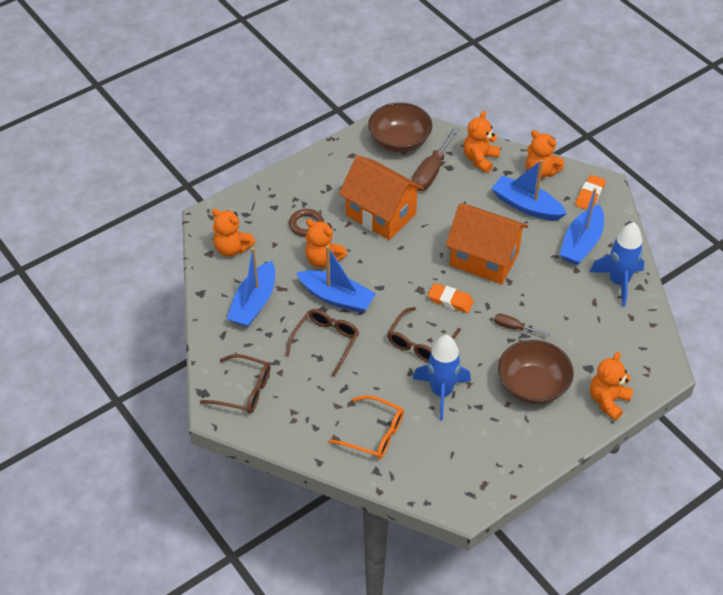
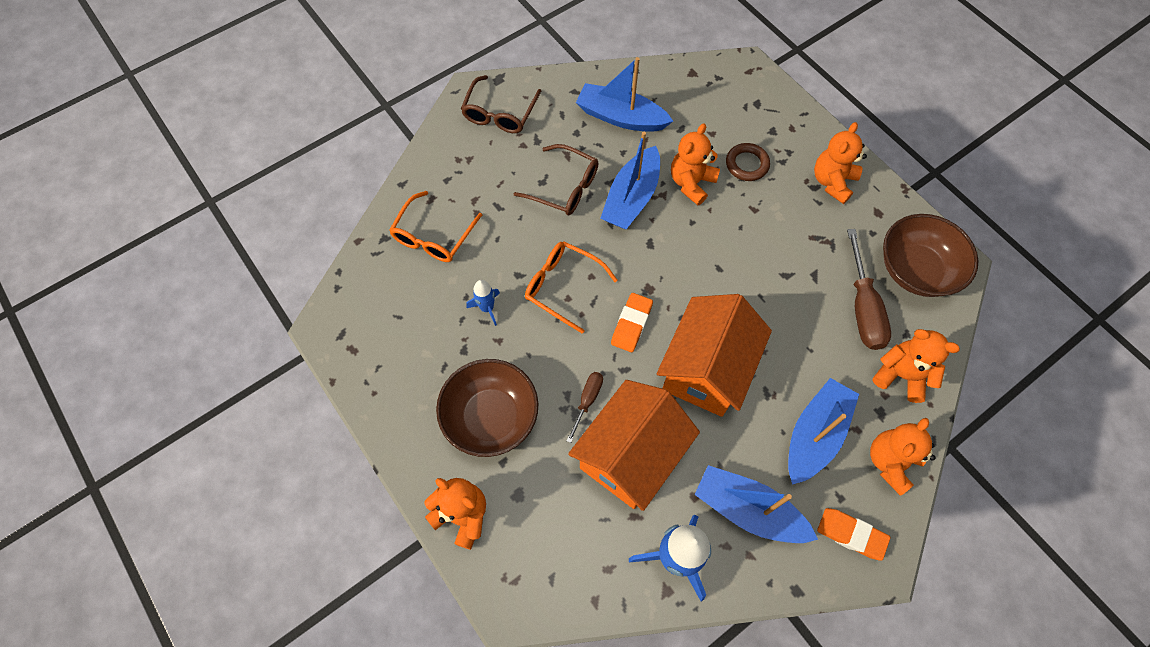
camera: 90 degrees right, 15 degrees up
orange teddy bear [212,209,255,256] -> orange teddy bear moved to [814,122,867,204]
orange house [339,155,424,240] -> orange house moved to [568,380,700,511]
brown glasses [387,307,461,362] -> orange glasses [525,241,618,334]
brown screwdriver [412,127,459,191] -> brown screwdriver turned 120 degrees counterclockwise [847,229,891,350]
blue rocket [413,335,471,420] -> blue rocket [466,280,500,326], size x0.51

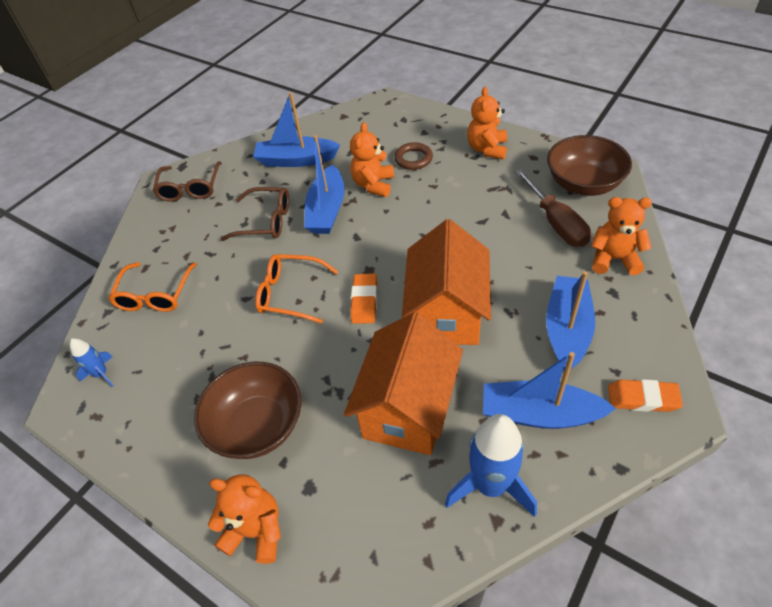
camera: 15 degrees left, 15 degrees down
blue rocket [466,280,500,326] -> blue rocket moved to [70,338,114,387]
brown screwdriver [567,372,603,443] -> none
orange teddy bear [870,418,936,496] -> none

